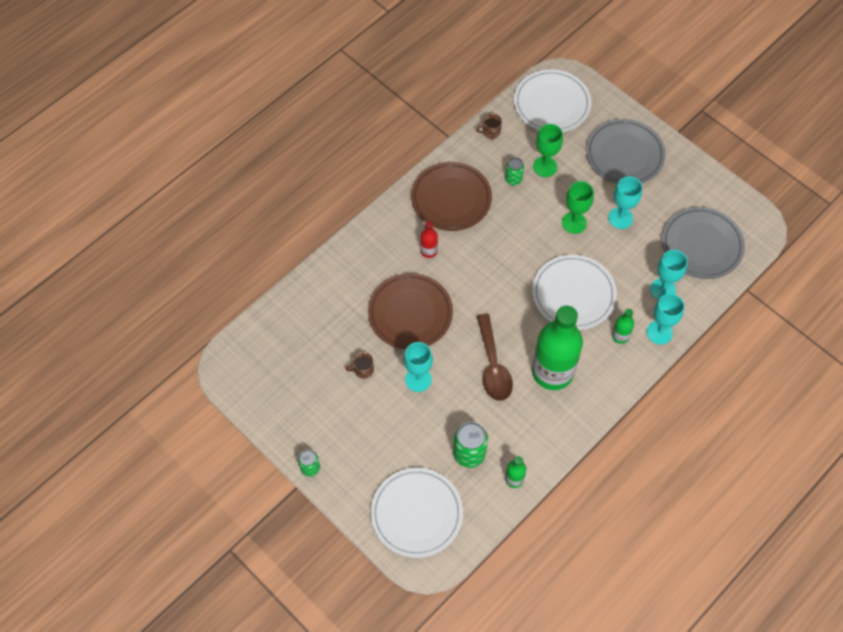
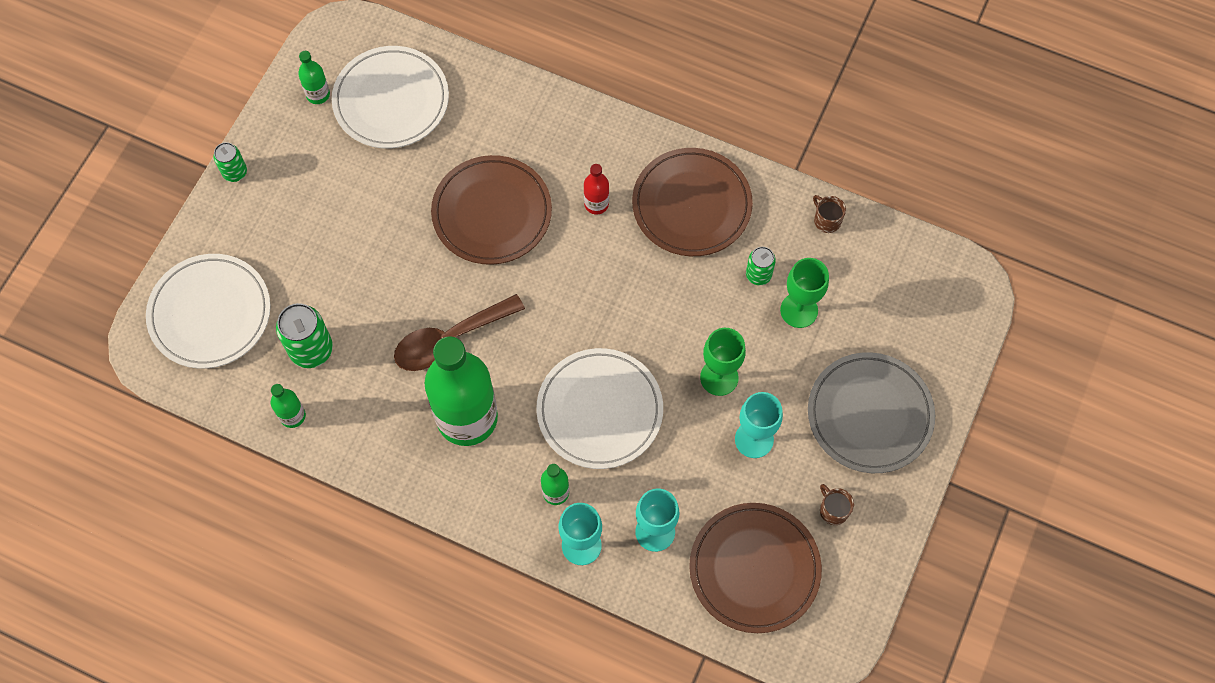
camera: 70 degrees right, 5 degrees up
brown mug [346,352,374,379] -> brown mug moved to [820,484,854,525]
turquoise goblet [404,342,433,392] -> none
white plate [514,69,591,132] -> white plate moved to [332,46,449,148]
grey plate [662,207,745,279] -> brown plate [689,503,822,633]
none -> green bottle [298,51,330,104]

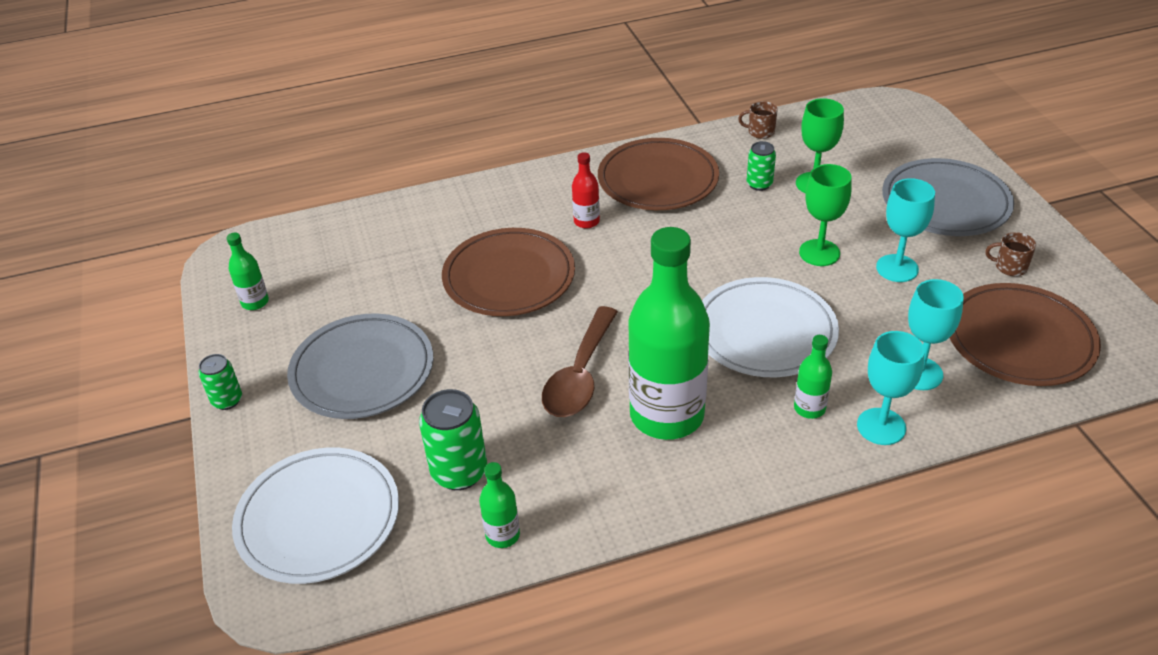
camera: 40 degrees left, 25 degrees down
white plate [332,46,449,148] -> none
none -> grey plate [287,314,433,419]

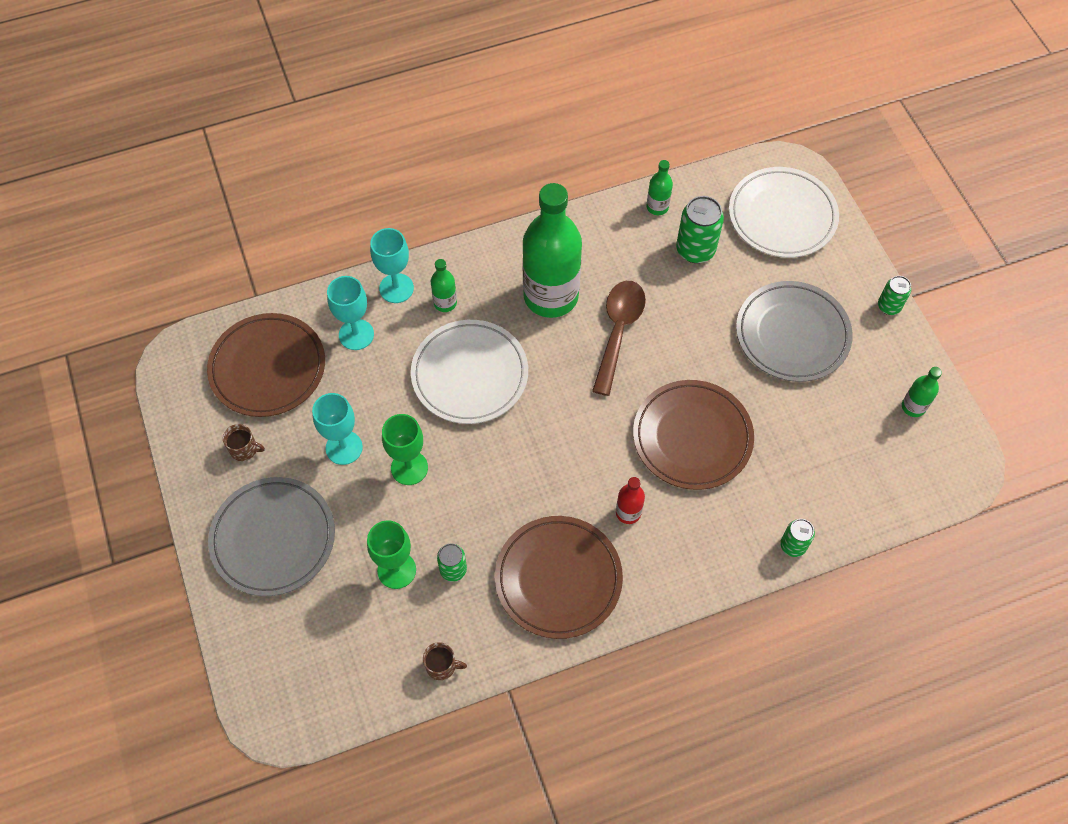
camera: 175 degrees right, 20 degrees up
none -> green can [780,519,815,557]

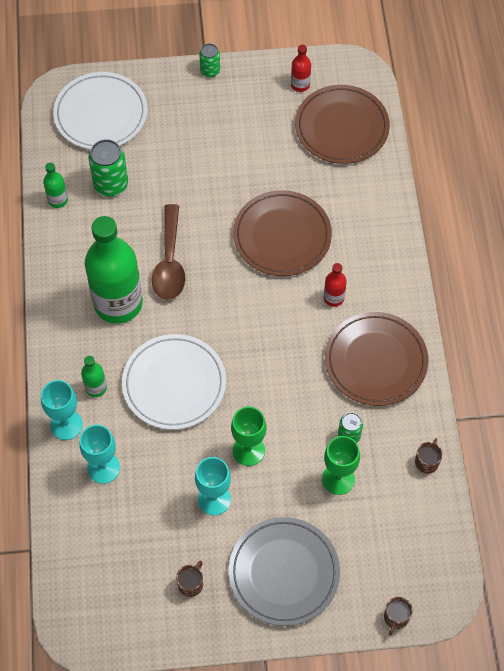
camera: 75 degrees left, 0 degrees up
brown plate [207,313,325,417] -> brown plate moved to [295,85,390,164]
brown spoon [592,281,646,396] -> brown spoon turned 120 degrees counterclockwise [152,204,185,300]
grey plate [736,281,853,382] -> none
green can [780,519,815,557] -> none
green bottle [902,367,942,417] -> red bottle [291,45,311,92]
none -> brown mug [384,597,413,635]

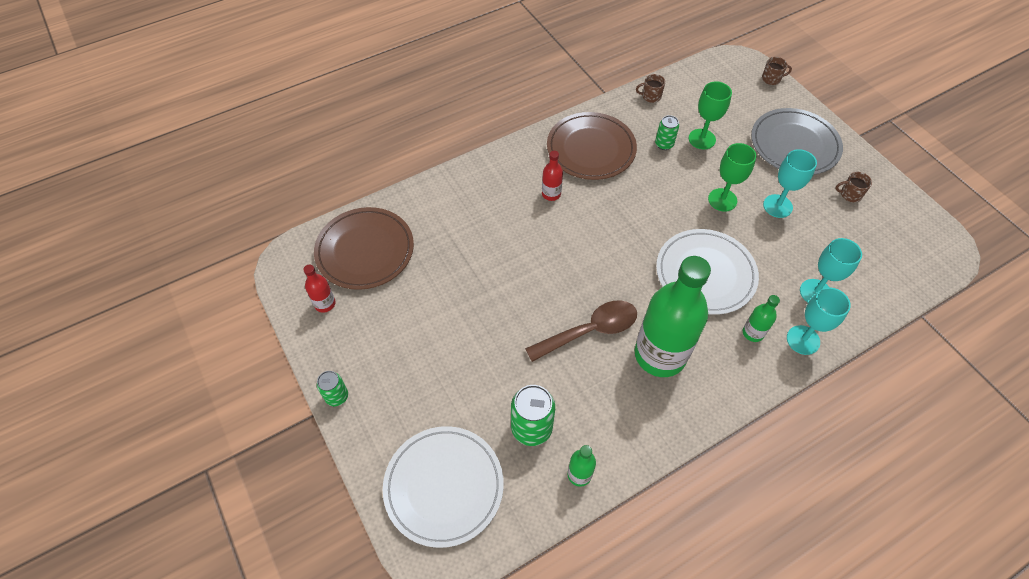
camera: 115 degrees left, 5 degrees down
brown plate [233,190,332,276] -> none

